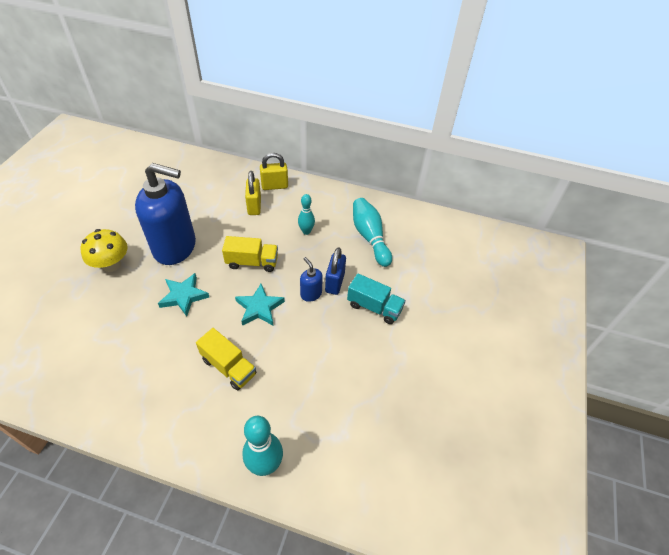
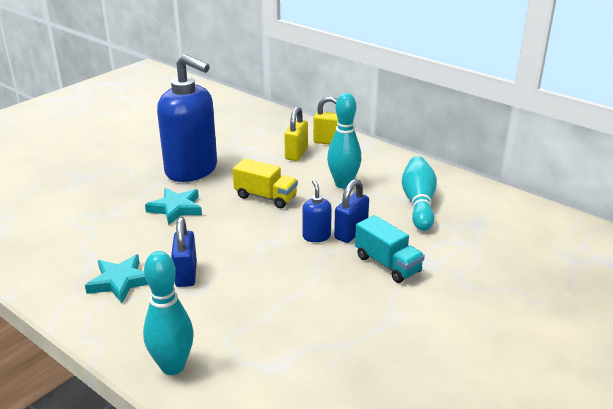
camera: 25 degrees right, 20 degrees down
yellow mushroom [80,229,128,272] -> none
yellow truck [196,328,256,390] -> blue padlock [171,217,197,287]
turquoise star [235,284,285,326] -> turquoise star moved to [85,255,148,303]
turquoise bowling pin [298,194,315,235] -> turquoise bowling pin [327,93,361,189], size x1.61

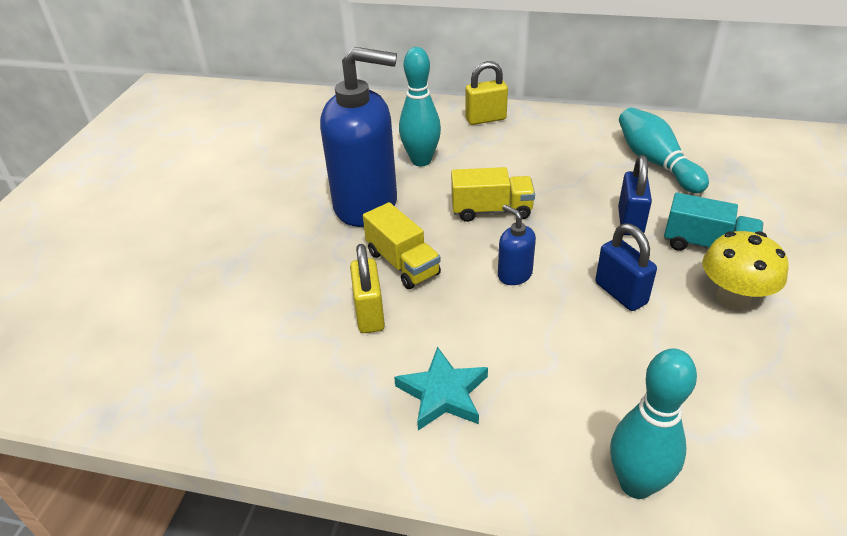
camera: 25 degrees left, 10 degrees up
turquoise star [145,188,202,225] -> yellow truck [363,202,441,289]
blue padlock [171,217,197,287] -> blue padlock moved to [595,224,657,311]
yellow padlock [284,106,308,161] -> yellow padlock moved to [350,244,385,333]
blue soap dispenser [302,180,332,242] -> blue soap dispenser moved to [498,205,536,285]
turquoise bowling pin [327,93,361,189] -> turquoise bowling pin moved to [399,47,441,166]
none -> yellow mushroom [702,231,789,309]

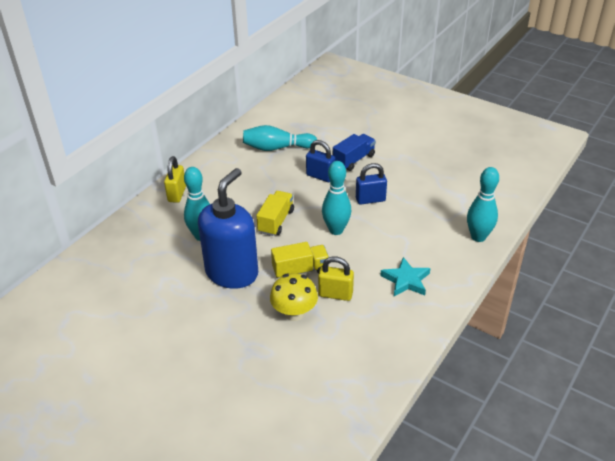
camera: 70 degrees left, 0 degrees up
blue soap dispenser [498,205,536,285] -> turquoise bowling pin [322,161,351,235]
turquoise truck [664,193,763,251] -> blue truck [333,134,376,171]
yellow mushroom [702,231,789,309] -> yellow mushroom moved to [270,273,318,321]

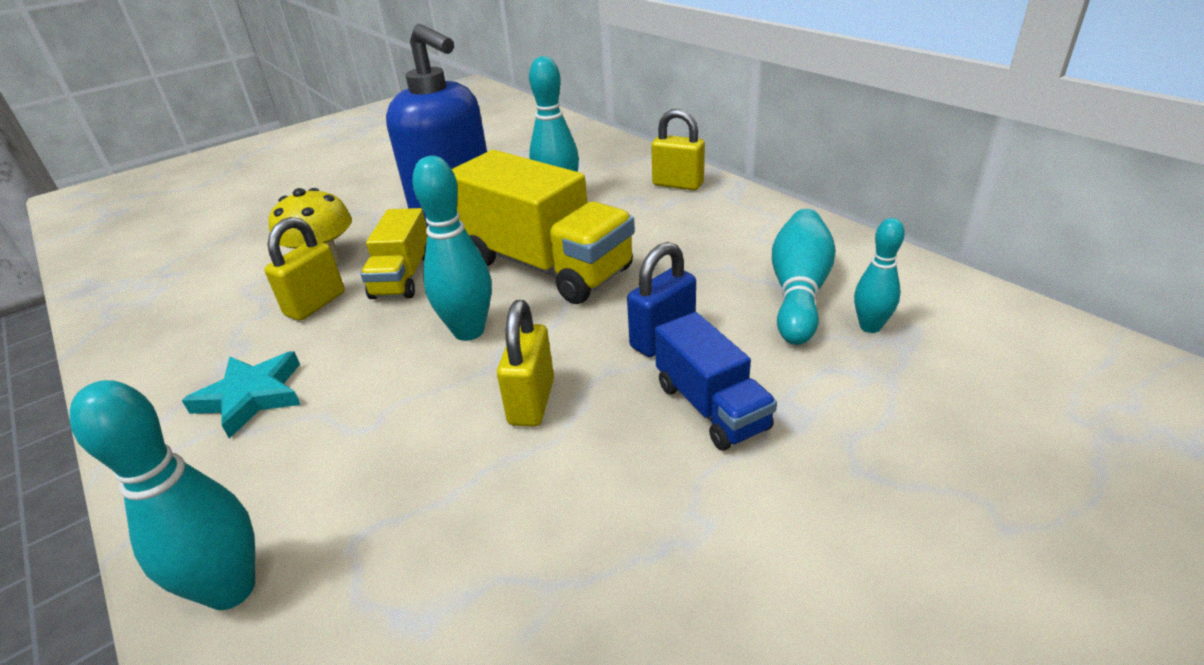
camera: 110 degrees right, 5 degrees down
yellow truck [256,191,294,236] -> yellow truck [452,150,635,304], size x1.82
blue padlock [356,163,387,205] -> yellow padlock [497,300,554,427]
none -> turquoise bowling pin [854,218,905,333]

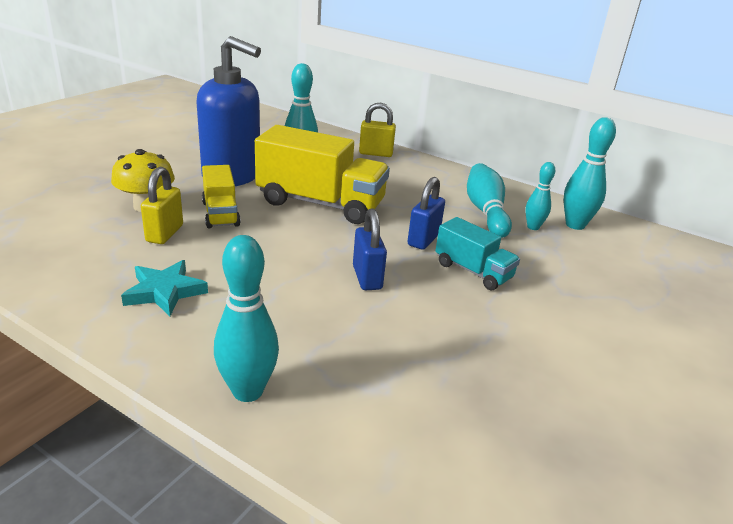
camera: 25 degrees left, 5 degrees down
turquoise bowling pin [412,156,492,341] -> turquoise bowling pin moved to [564,117,616,230]
yellow padlock [497,300,554,427] -> blue padlock [353,208,387,290]
blue truck [655,312,777,451] -> turquoise truck [435,217,520,290]

